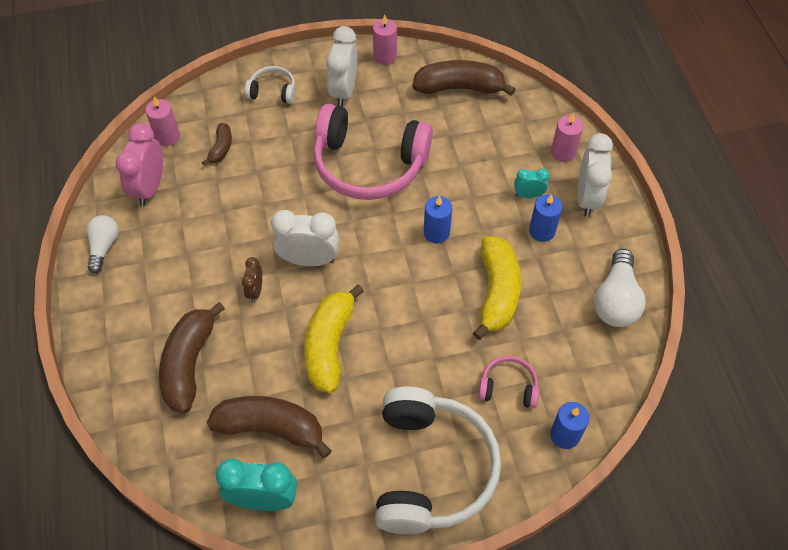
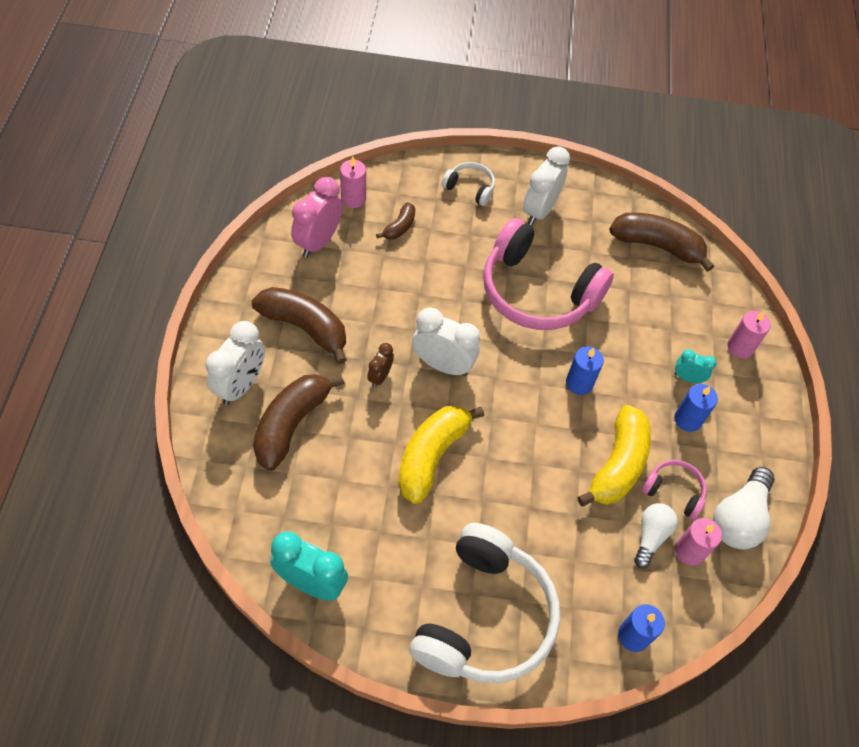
camera: 15 degrees right, 0 degrees up
white light bulb [86,215,119,273] -> white light bulb moved to [634,503,678,568]
brown banana [207,396,331,458] -> brown banana moved to [252,287,347,365]
pink candle [373,15,397,65] -> pink candle moved to [675,518,722,566]
pink headphones [478,356,539,408] -> pink headphones moved to [642,460,707,520]
white clock [578,133,613,217] -> white clock moved to [205,321,265,405]

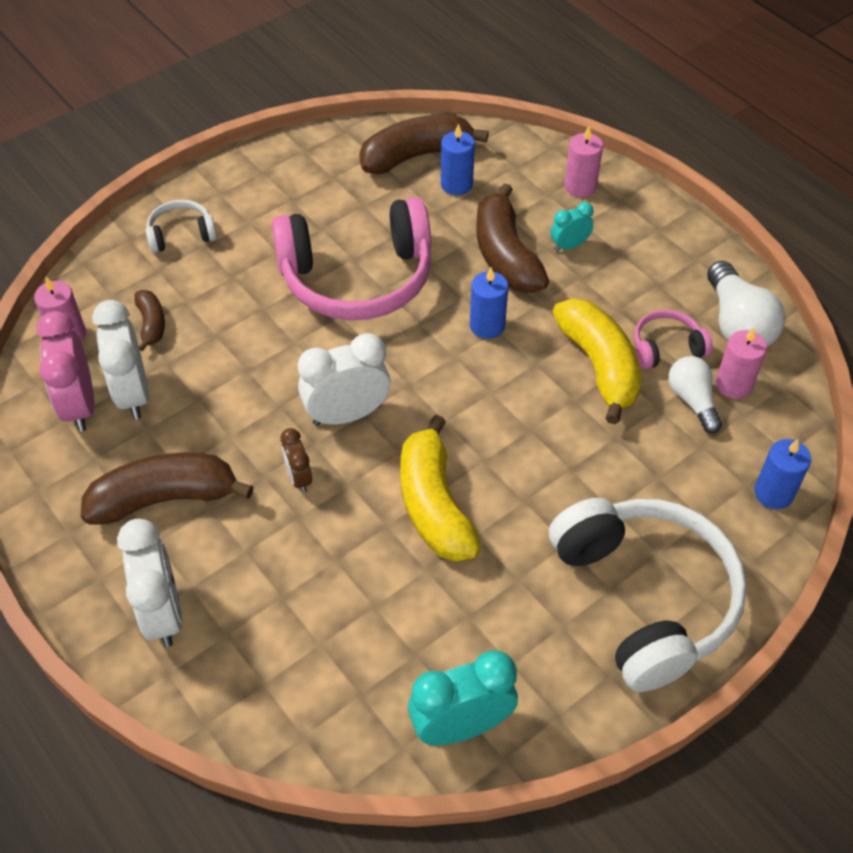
camera: 40 degrees left, 5 degrees down
brown banana [253,374,344,471] -> brown banana moved to [476,183,549,293]
white clock [523,146,570,226] -> white clock moved to [92,300,149,419]
blue candle [674,384,718,432] -> blue candle moved to [441,123,475,195]

